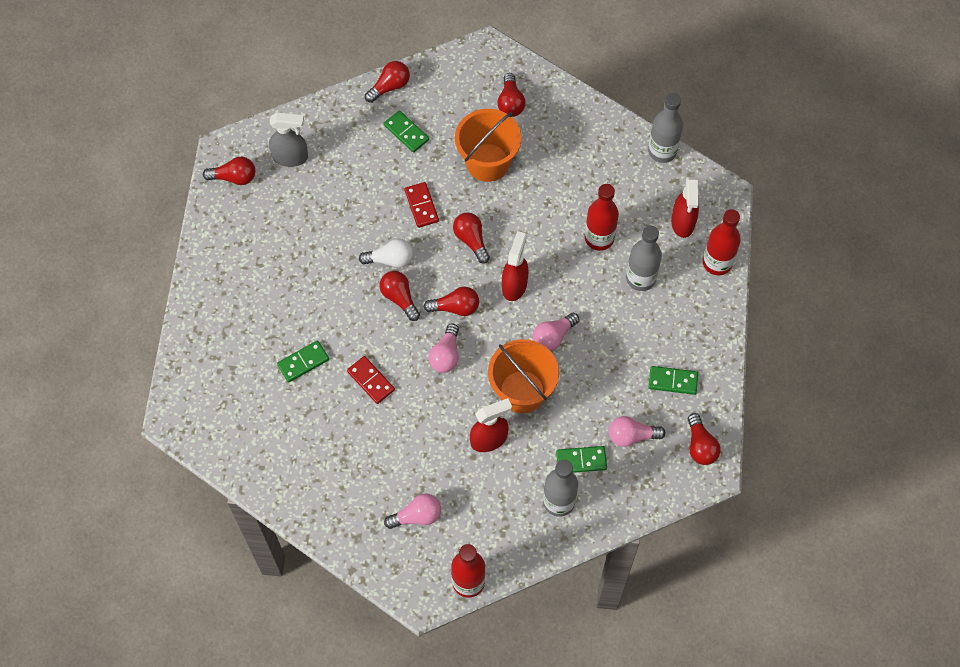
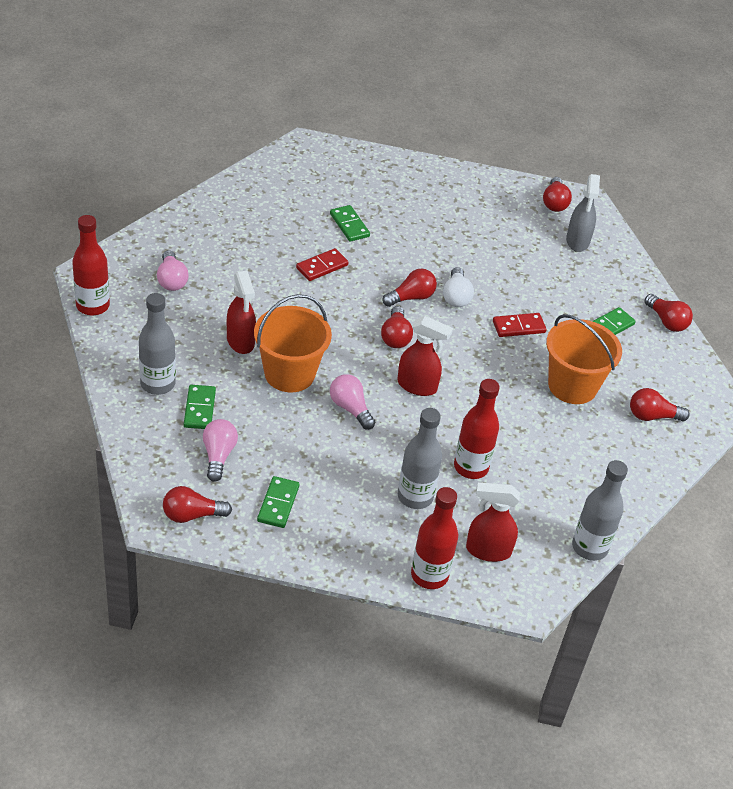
camera: 90 degrees right, 20 degrees down
pink light bulb [428,324,459,373] -> none
red light bulb [453,212,490,264] -> none

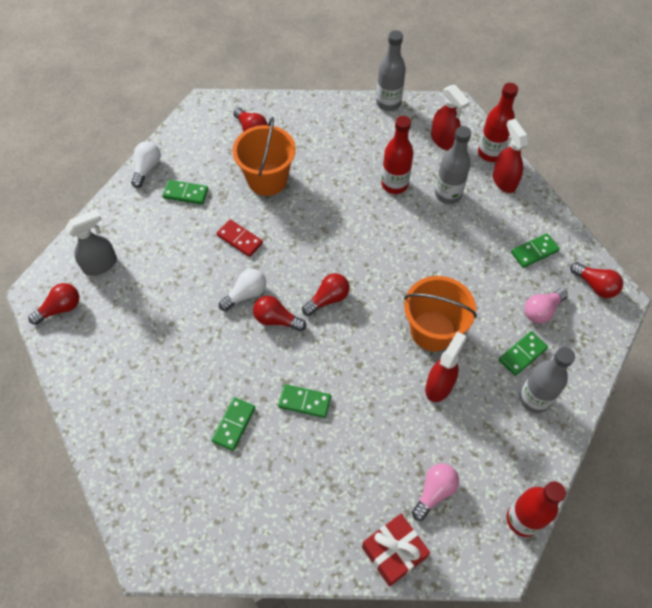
camera: 125 degrees left, 15 degrees up
red domino [296,248,349,281] -> green domino [278,384,331,418]
pink light bulb [330,374,375,430] -> none
red spray bottle [397,316,453,396] -> red spray bottle moved to [493,119,529,193]
red light bulb [644,294,693,332] -> white light bulb [131,141,161,188]
none -> red gift [362,514,430,587]

